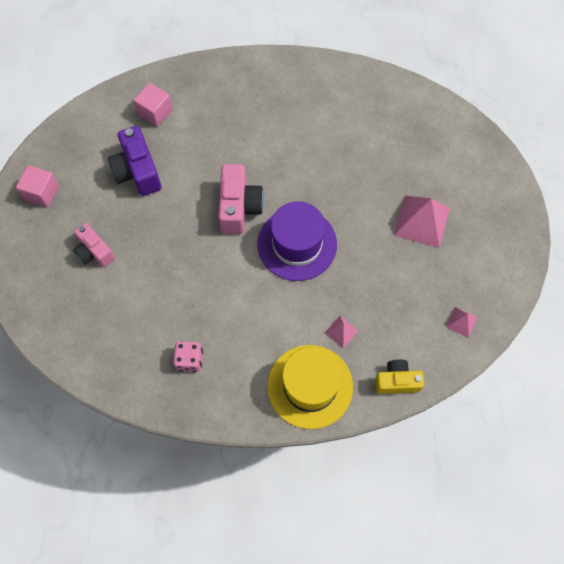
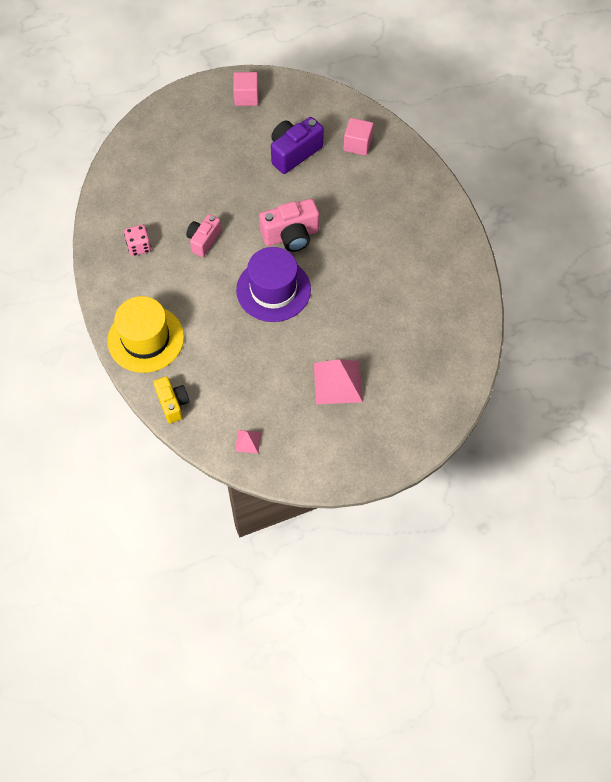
camera: 70 degrees right, 5 degrees down
pink camera [73,223,115,267] -> pink camera moved to [186,214,221,257]
pink pyramid [325,316,359,348] -> none

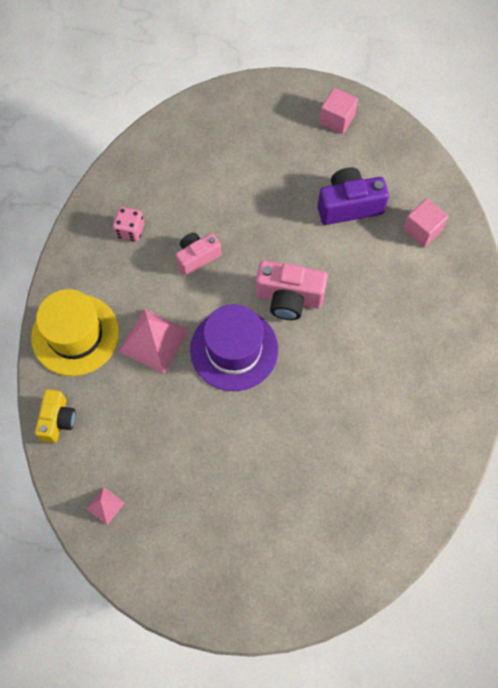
camera: 30 degrees right, 5 degrees up
pink pyramid [314,359,363,404] -> pink pyramid moved to [118,309,189,374]

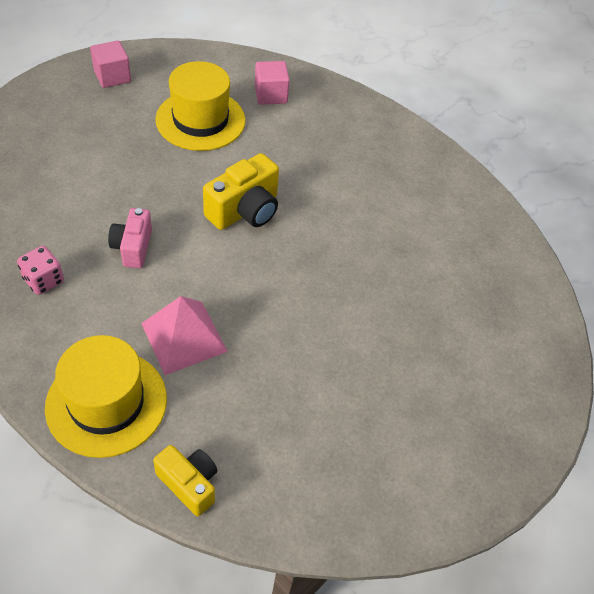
camera: 60 degrees left, 15 degrees down
pink pyramid [86,487,124,525] -> none
purple hat [190,304,278,391] -> none
pink camera [256,260,328,320] -> yellow camera [203,153,279,230]
purple camera [318,167,389,225] -> yellow hat [155,61,246,151]

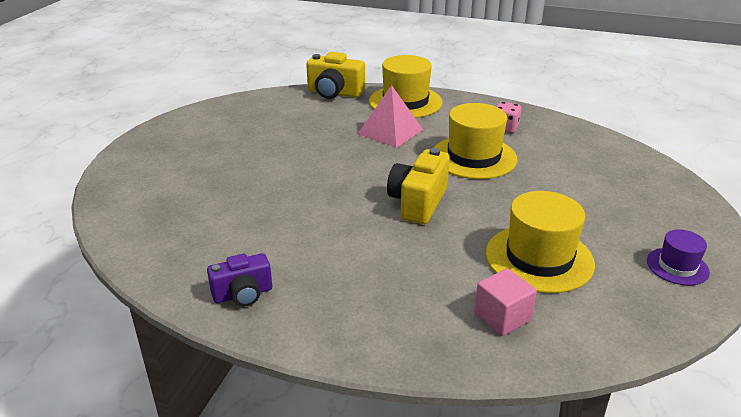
camera: 160 degrees right, 20 degrees down
pink cube [90,40,131,88] -> purple hat [647,229,710,286]
pink camera [108,208,152,268] -> yellow hat [434,103,517,179]
yellow camera [153,445,217,517] -> yellow camera [306,52,365,99], size x1.51
none -> purple camera [207,253,272,307]

